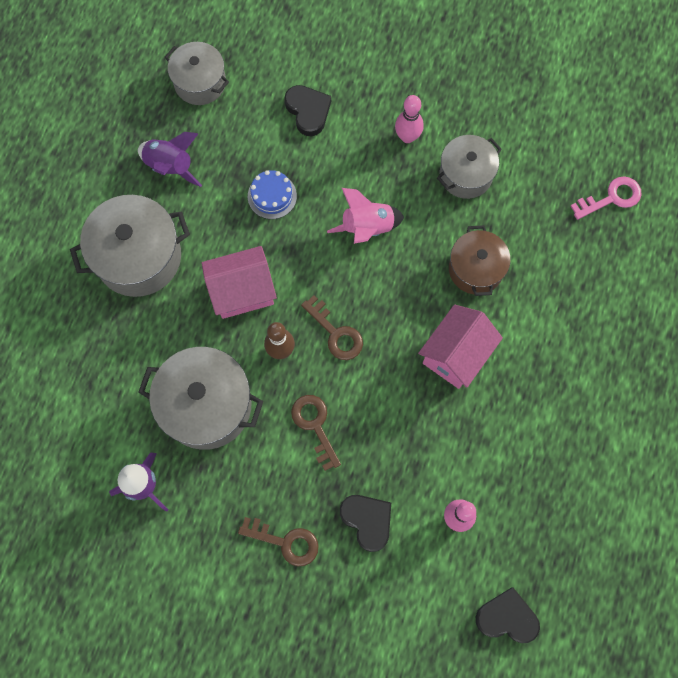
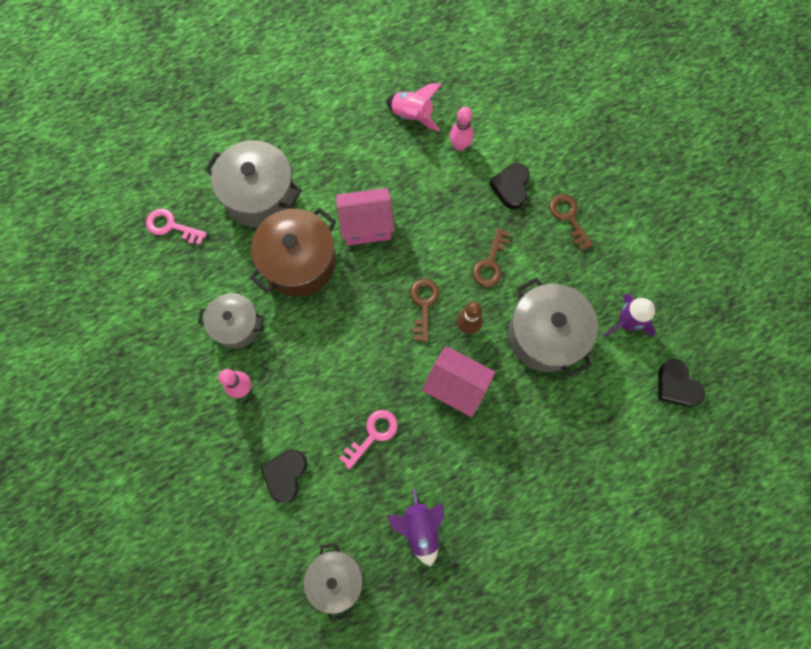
camera: 135 degrees left, 0 degrees up
grey pot [70,195,190,297] -> grey pot moved to [205,140,302,228]
blue cake [248,170,297,219] -> pink key [339,410,398,469]
pink rocket [327,188,404,244] -> pink rocket moved to [386,83,442,131]
brown pot [449,225,511,296] -> brown pot [250,208,336,297], size x1.57
black heart [476,588,540,643] -> black heart moved to [658,359,705,407]

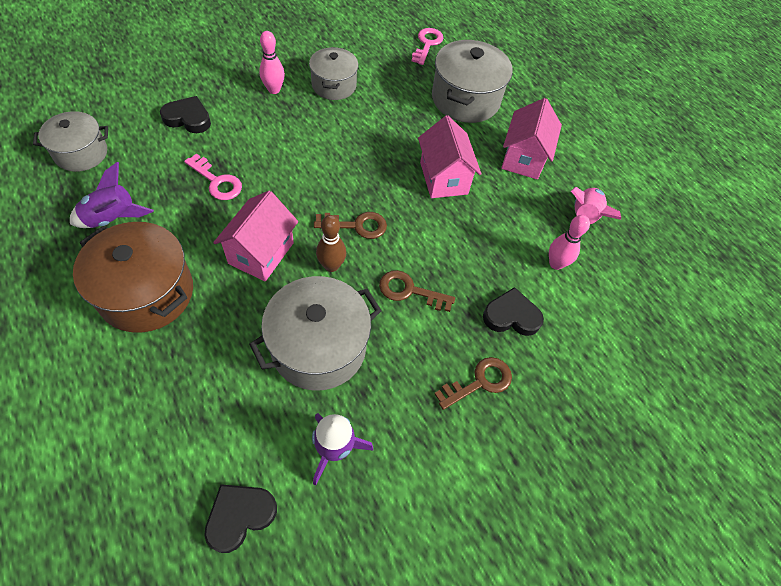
camera: 80 degrees right, 15 degrees down
brown pot [250,208,336,297] -> brown pot moved to [73,222,193,333]
none -> pink house [501,98,562,179]

